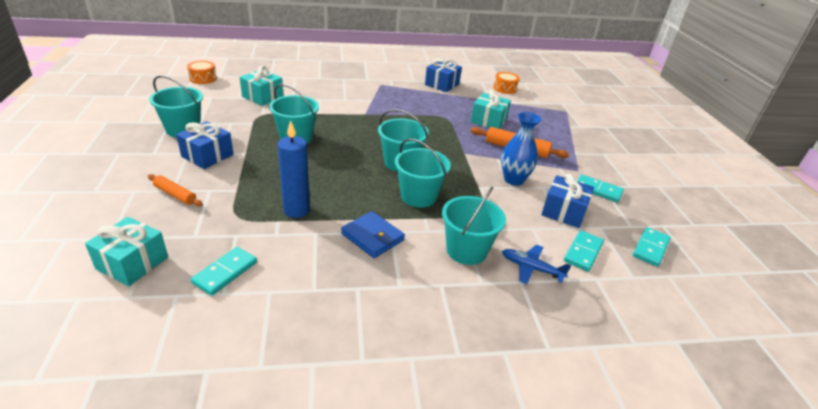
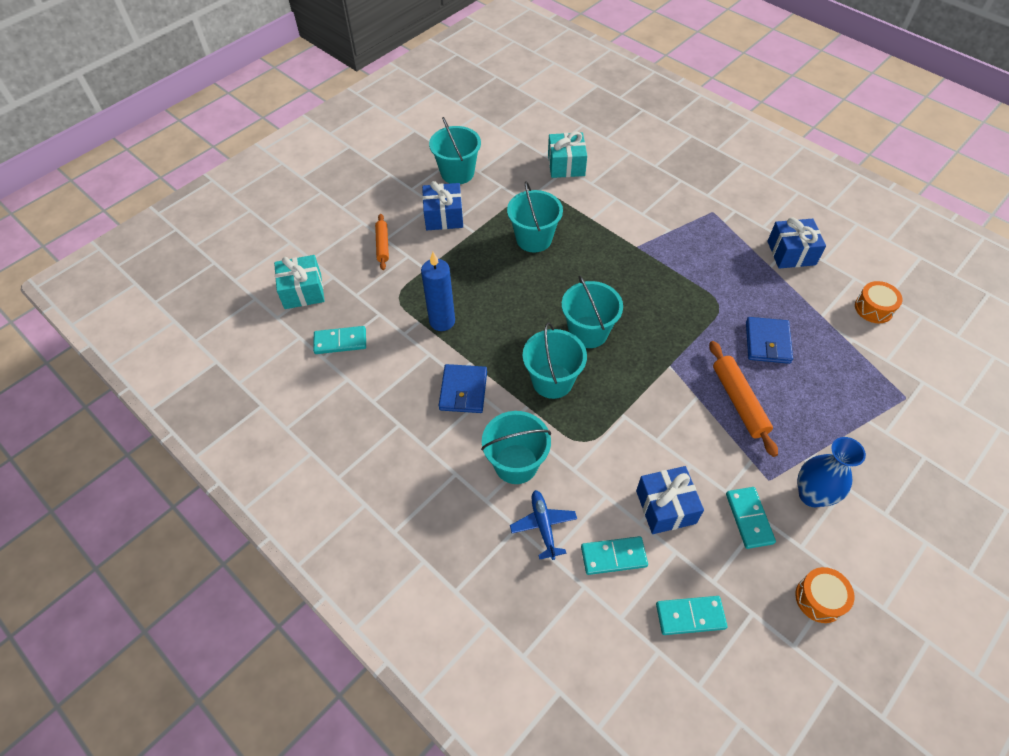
camera: 55 degrees right, 20 degrees up
orange drum [187,61,217,84] -> orange drum moved to [795,567,854,623]
turquoise gift [471,90,511,129] -> blue wallet [746,317,793,364]
blue vase [501,112,542,186] -> blue vase moved to [798,437,866,507]

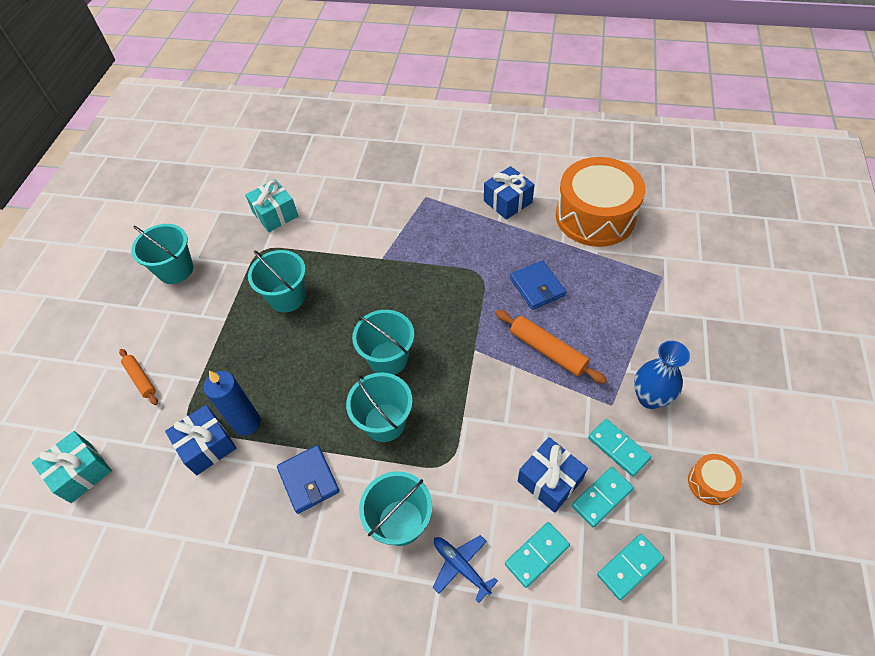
camera: 30 degrees left, 0 degrees up
turquoise domino [313,326,366,354] -> turquoise domino moved to [572,467,634,527]
blue gift [422,181,463,230] -> blue gift moved to [165,405,236,475]
orange drum [855,281,903,323] -> orange drum [556,157,645,247], size x2.37

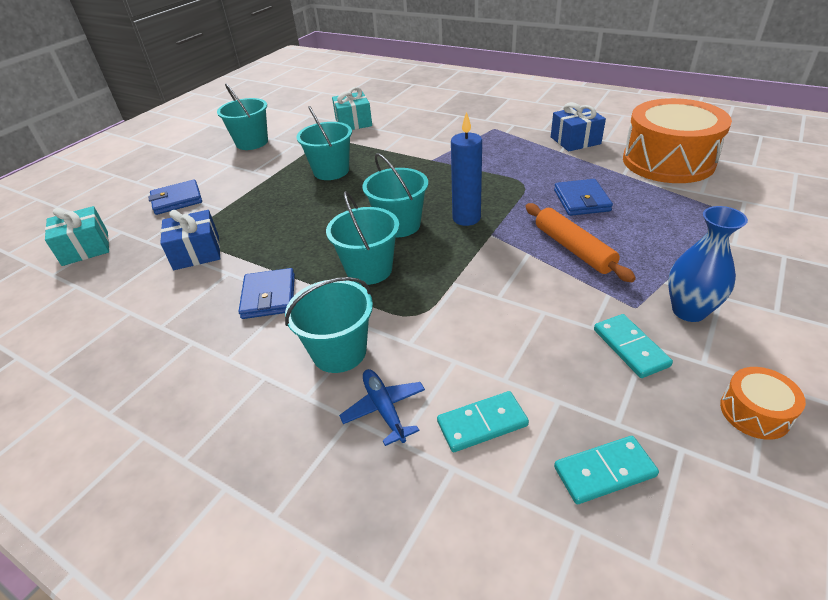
camera: 20 degrees right, 15 degrees down
orange rolling pin [119,349,158,405] -> blue wallet [148,179,202,215]
blue candle [204,371,261,436] -> blue candle moved to [451,112,482,226]
blue gift [518,437,588,513] -> none
turquoise domino [572,467,634,527] -> none

